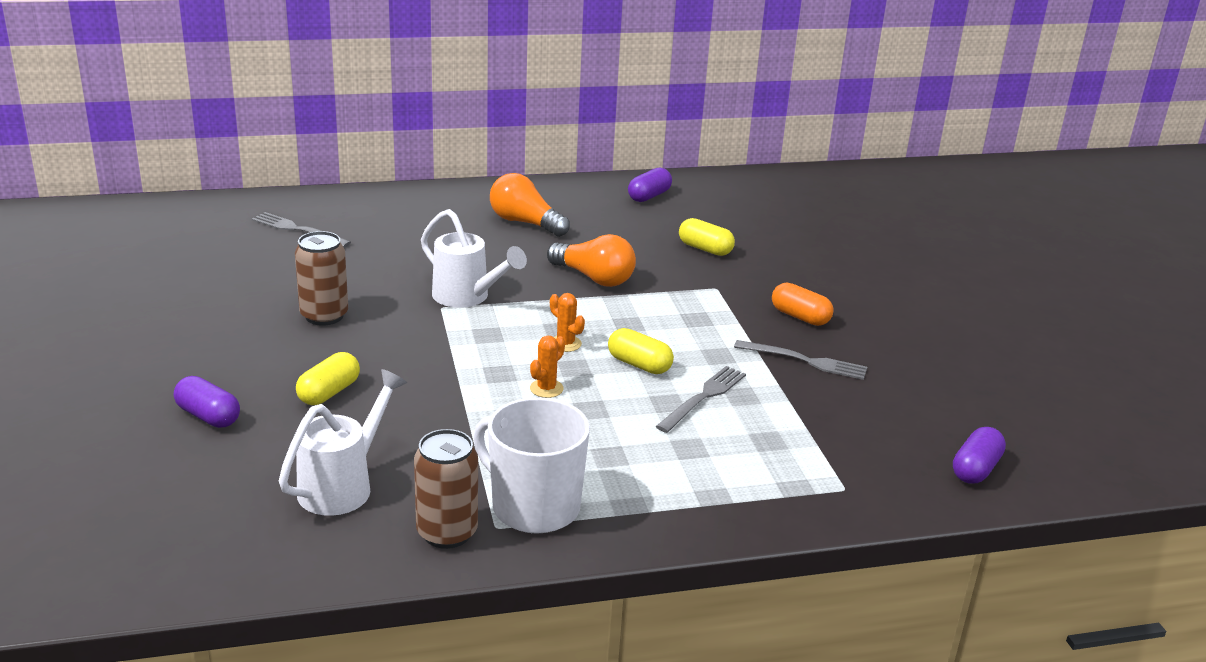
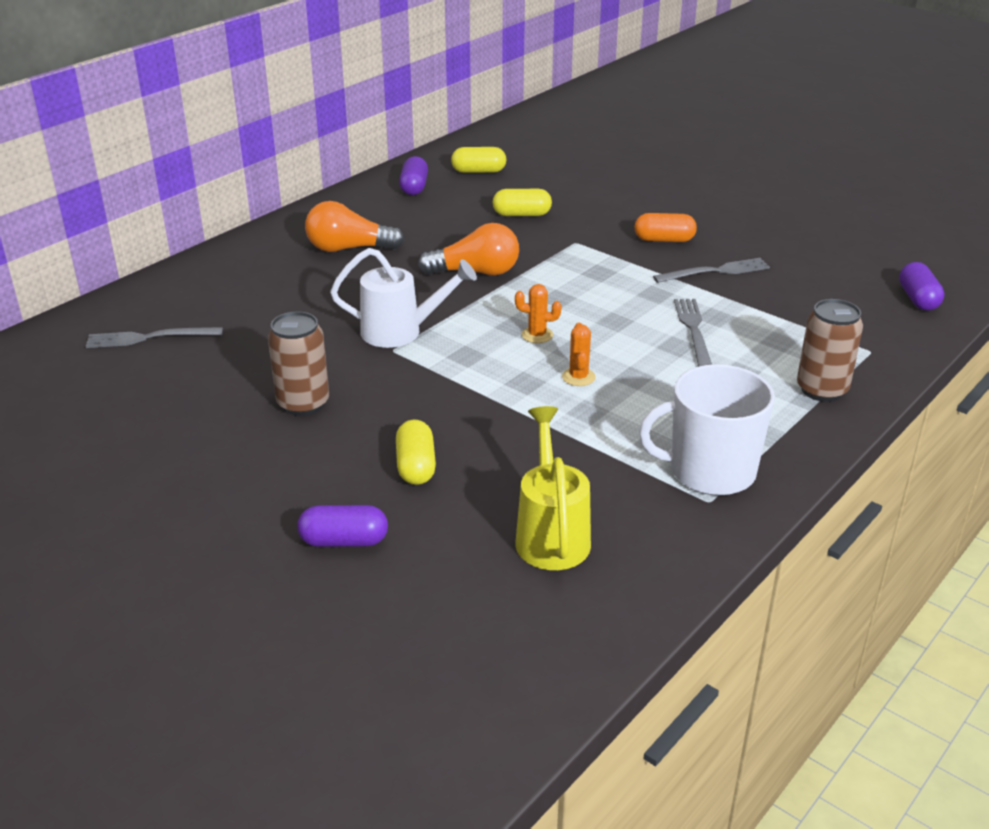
camera: 35 degrees left, 5 degrees up
white watering can [279,369,407,516] -> yellow watering can [515,406,591,570]
brown can [414,429,478,549] -> brown can moved to [797,299,863,402]
yellow capsule [608,328,674,374] -> yellow capsule moved to [451,147,506,173]

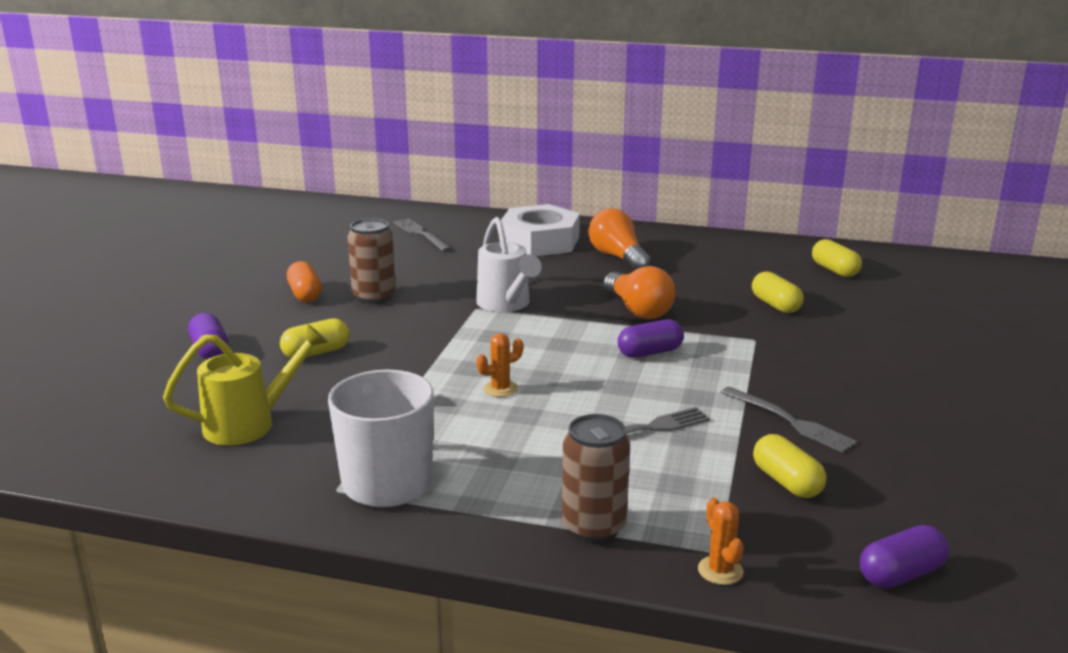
camera: 65 degrees right, 10 degrees down
purple capsule [399,156,428,195] -> purple capsule moved to [618,319,684,358]
orange cactus [515,284,562,343] -> orange cactus moved to [698,498,744,585]
orange capsule [634,213,697,242] -> orange capsule moved to [287,261,322,302]
none -> white nut [501,204,580,256]
none -> yellow capsule [753,434,826,498]

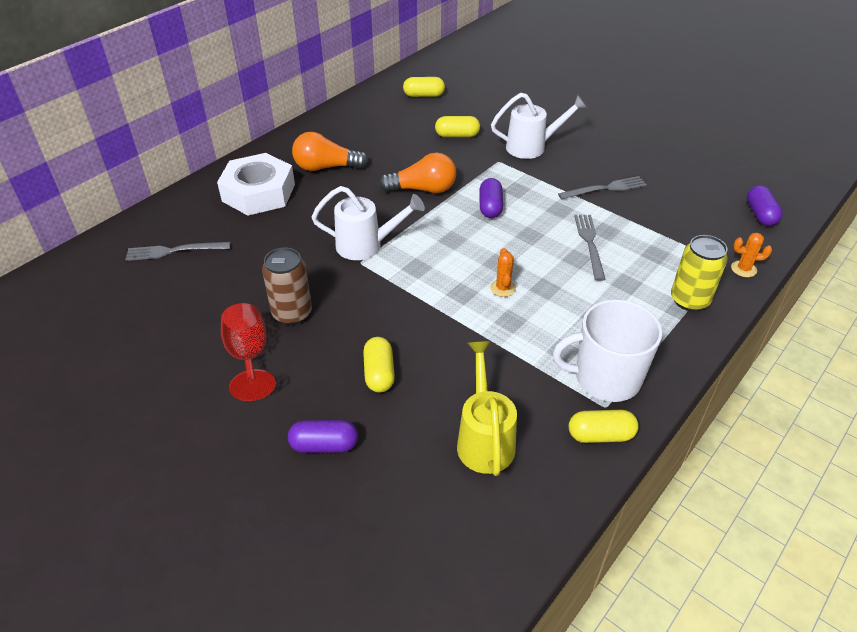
camera: 65 degrees left, 20 degrees up
orange capsule [287,261,322,302] -> red goblet [221,303,276,401]
brown can [562,414,630,543] -> yellow can [671,235,728,312]
yellow capsule [753,434,826,498] -> yellow capsule moved to [569,410,639,443]
none -> white watering can [491,93,587,159]

